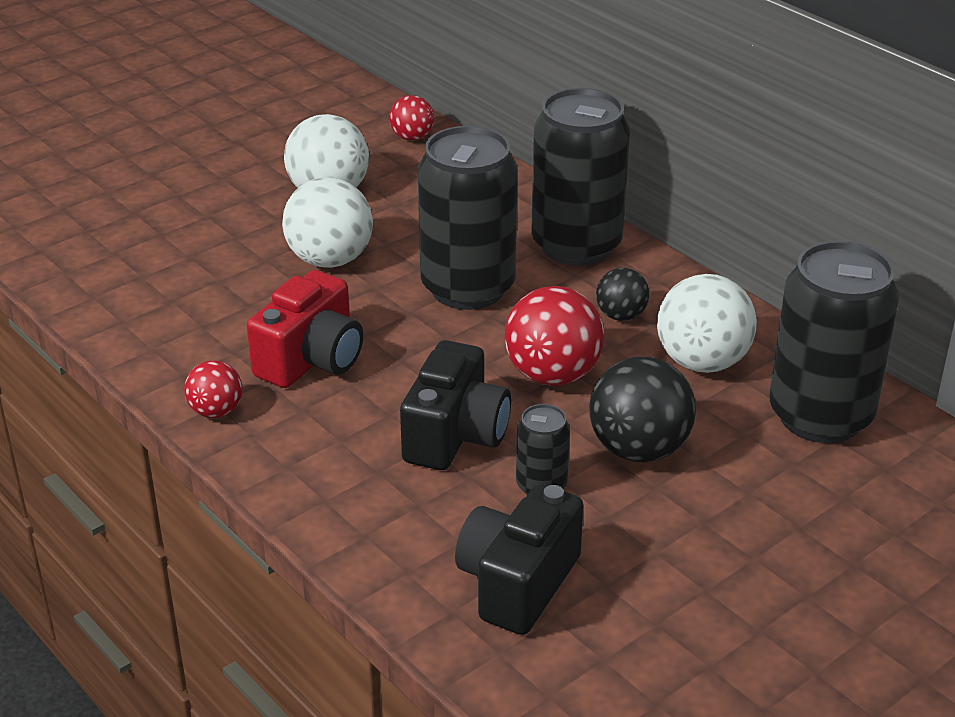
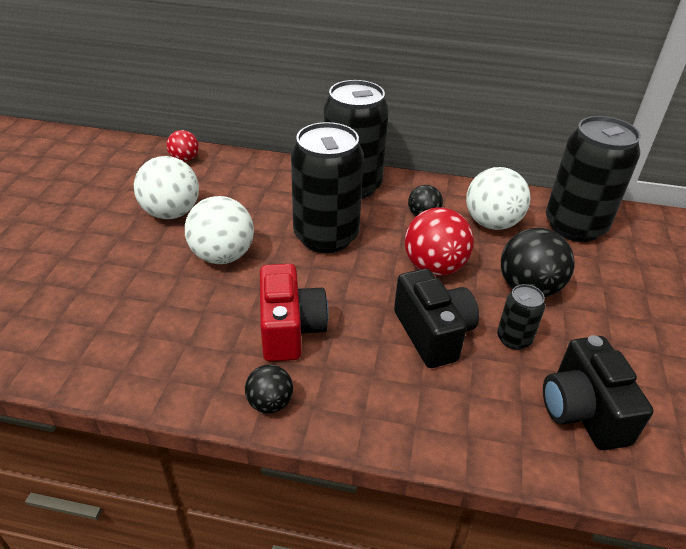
camera: 40 degrees left, 5 degrees up
red ball [184,360,243,418] -> black ball [245,364,293,413]

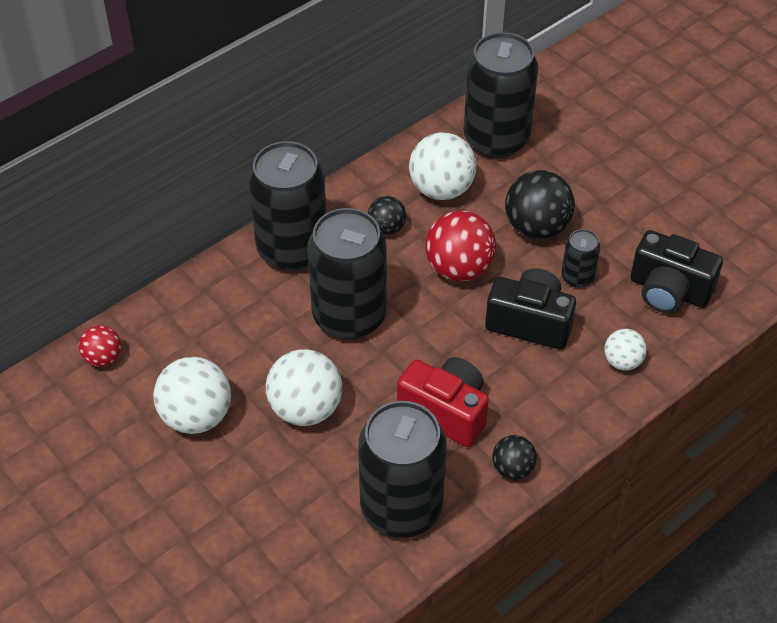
camera: 50 degrees left, 10 degrees up
none -> black can [358,401,447,538]
none -> white ball [604,329,647,370]

